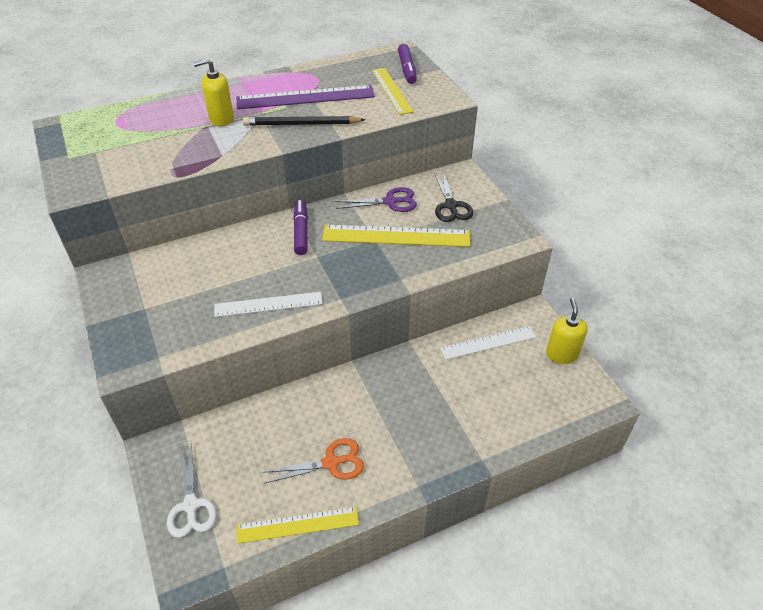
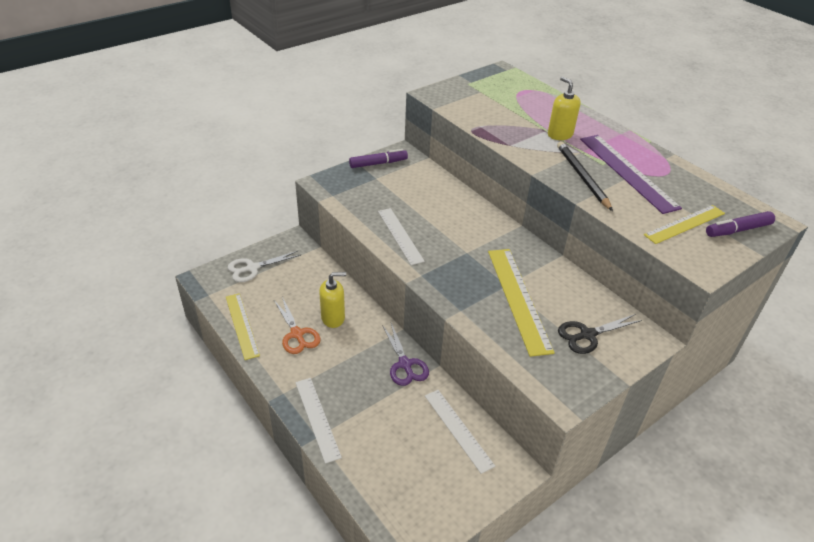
camera: 75 degrees right, 5 degrees down
purple marker [293,200,308,255] -> purple marker moved to [349,149,408,168]
purple scissors [335,187,417,212] -> purple scissors moved to [382,323,429,386]
yellow soap dispenser [546,298,588,364] -> yellow soap dispenser moved to [319,272,346,328]
none -> white ruler [295,378,342,464]

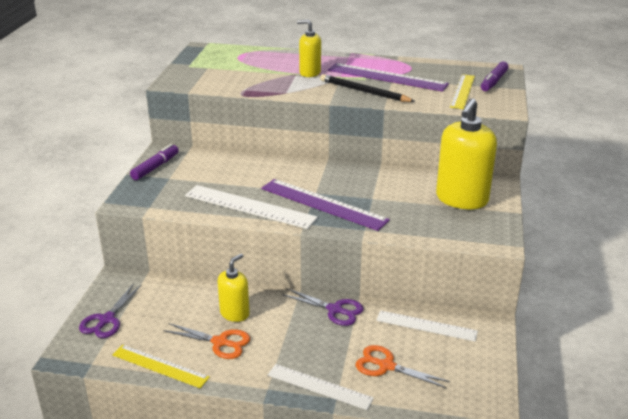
camera: 40 degrees left, 10 degrees down
white scissors [228,251,301,282] -> purple scissors [79,283,142,338]
white ruler [378,208,425,265] -> white ruler [185,185,318,229], size x1.51
yellow ruler [488,249,555,357] -> none
black scissors [558,314,642,354] -> yellow soap dispenser [436,98,497,209]
none -> purple ruler [261,179,390,231]
none -> orange scissors [356,345,450,388]

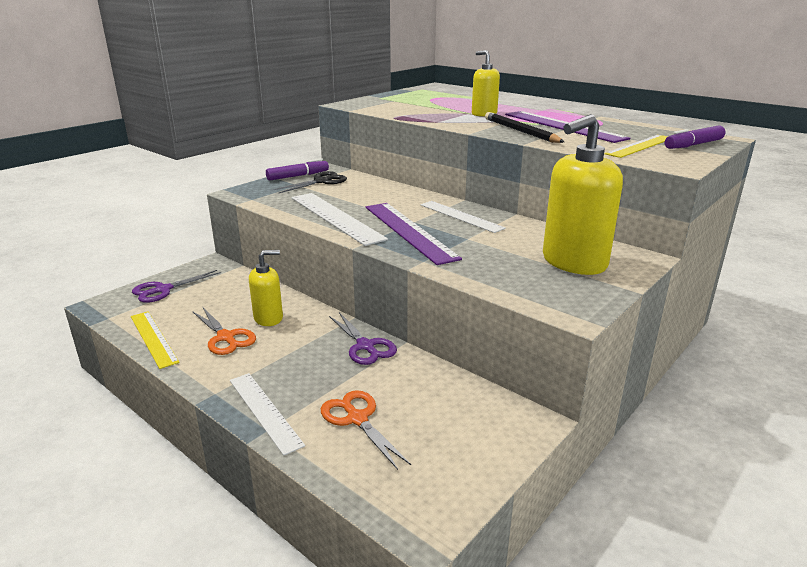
camera: 30 degrees right, 5 degrees down
white ruler [376,310,478,341] -> white ruler moved to [421,201,506,233]
none -> black scissors [273,171,347,194]

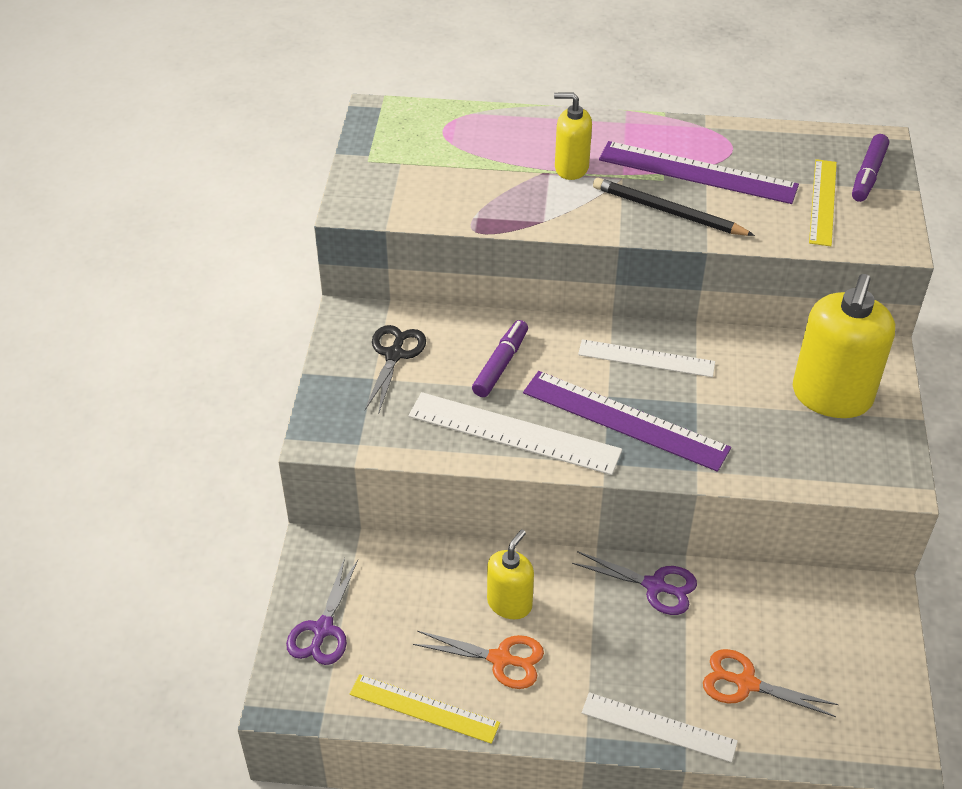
camera: 35 degrees left, 20 degrees up
purple marker [266,159,329,180] -> purple marker moved to [472,320,528,397]

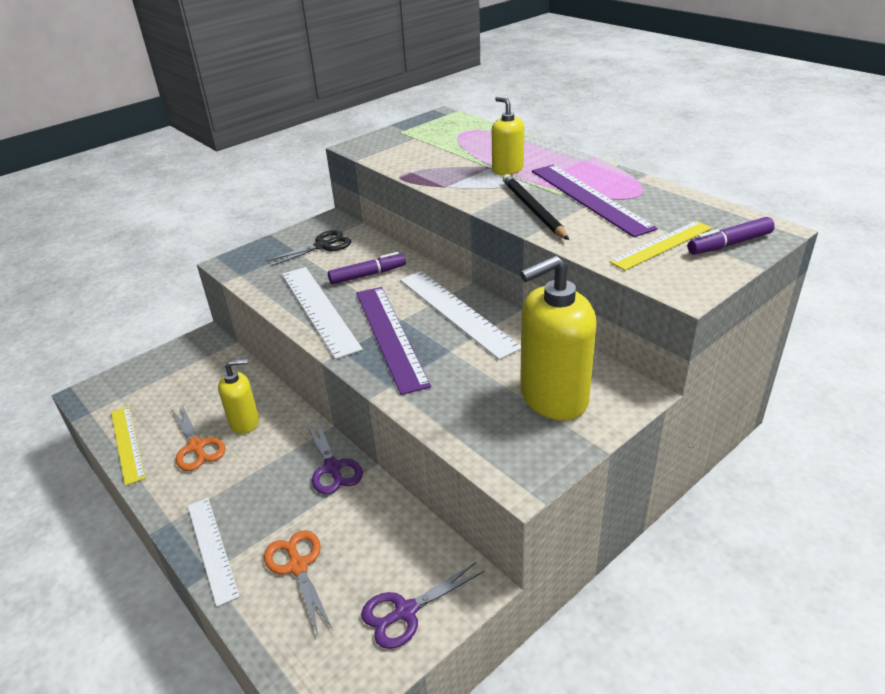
camera: 45 degrees right, 10 degrees down
purple scissors [286,557,358,665] -> purple scissors moved to [361,562,485,649]
white ruler [578,339,715,377] -> white ruler [400,271,521,360], size x1.51

